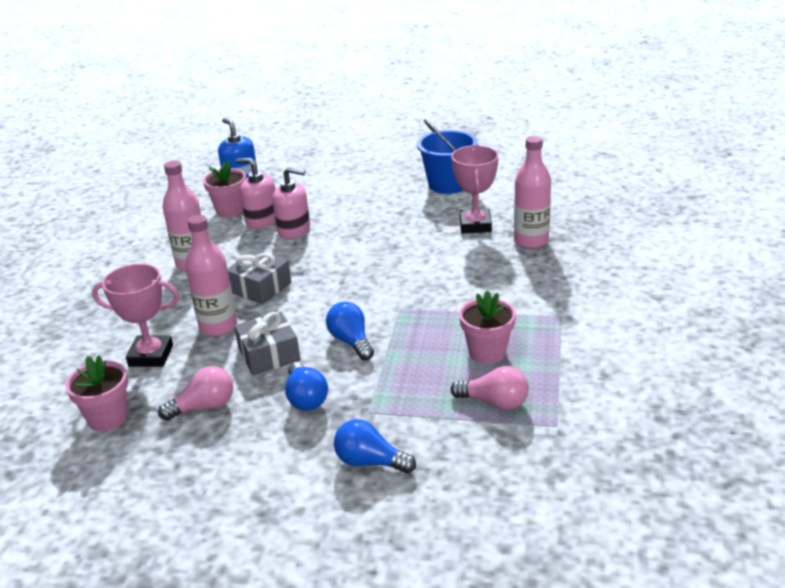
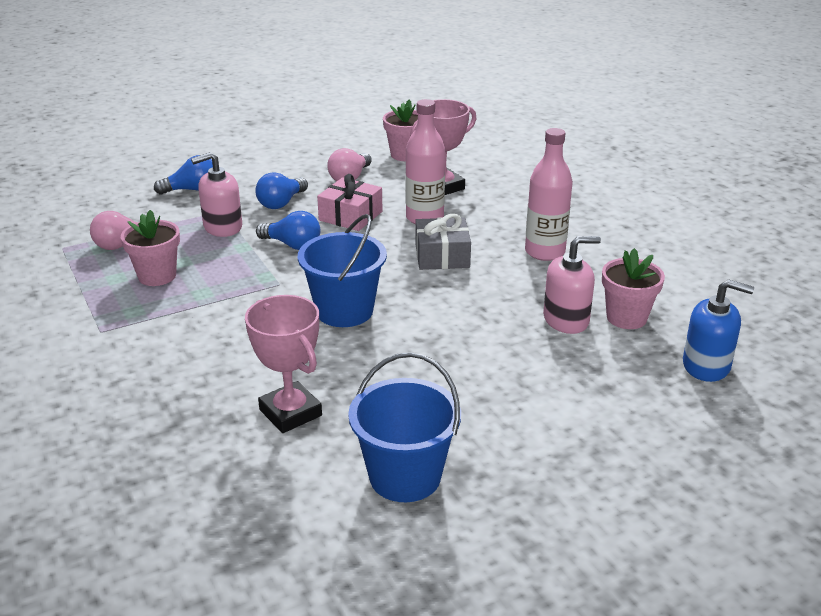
camera: 140 degrees right, 0 degrees up
grey gift [234,312,300,375] -> pink gift [317,174,383,231]
pink soap dispenser [273,167,310,239] -> pink soap dispenser moved to [191,152,242,237]
blue light bulb [285,362,328,411] -> blue light bulb turned 90 degrees counterclockwise [255,172,308,209]
pink bottle [514,136,551,249] -> none
none -> blue bucket [298,214,387,327]

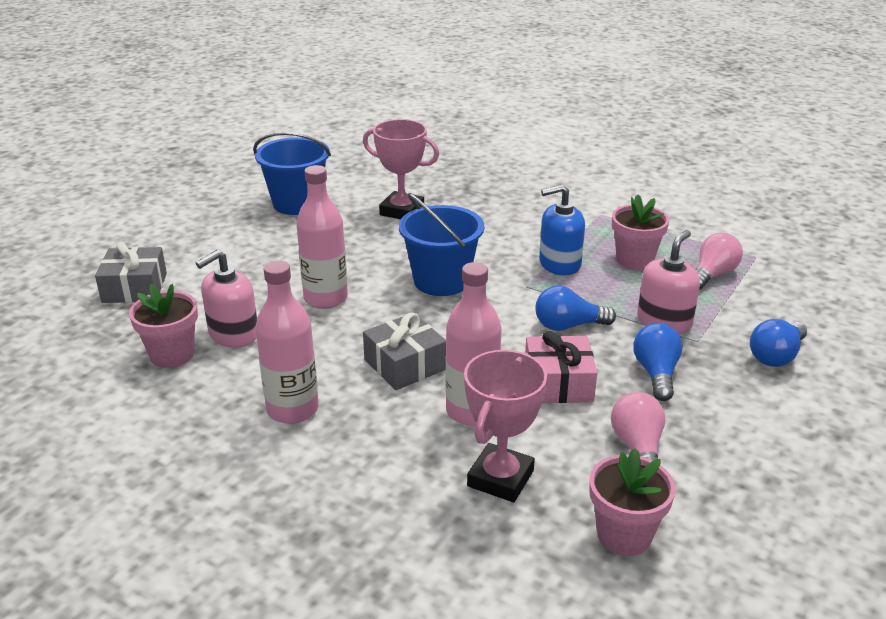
camera: 150 degrees right, 0 degrees up
blue soap dispenser [683,279,754,382] -> blue soap dispenser moved to [539,184,585,275]
none -> grey gift [95,242,167,303]
none -> pink bottle [296,165,348,309]

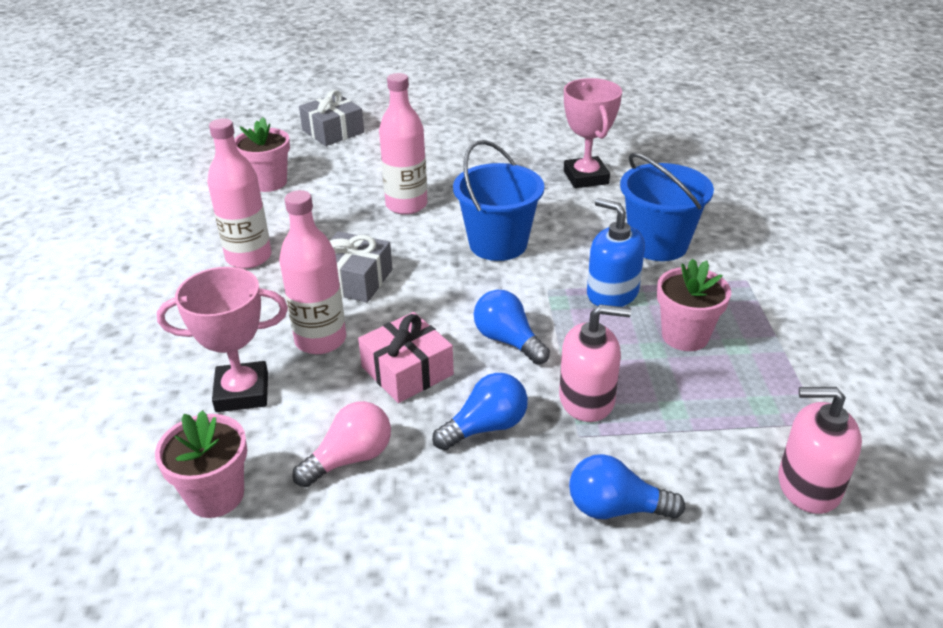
camera: 55 degrees right, 5 degrees up
pink soap dispenser [196,250,257,348] -> pink soap dispenser moved to [778,387,862,514]
blue bucket [253,132,331,215] -> blue bucket moved to [620,153,714,261]
pink light bulb [696,233,743,290] -> none

